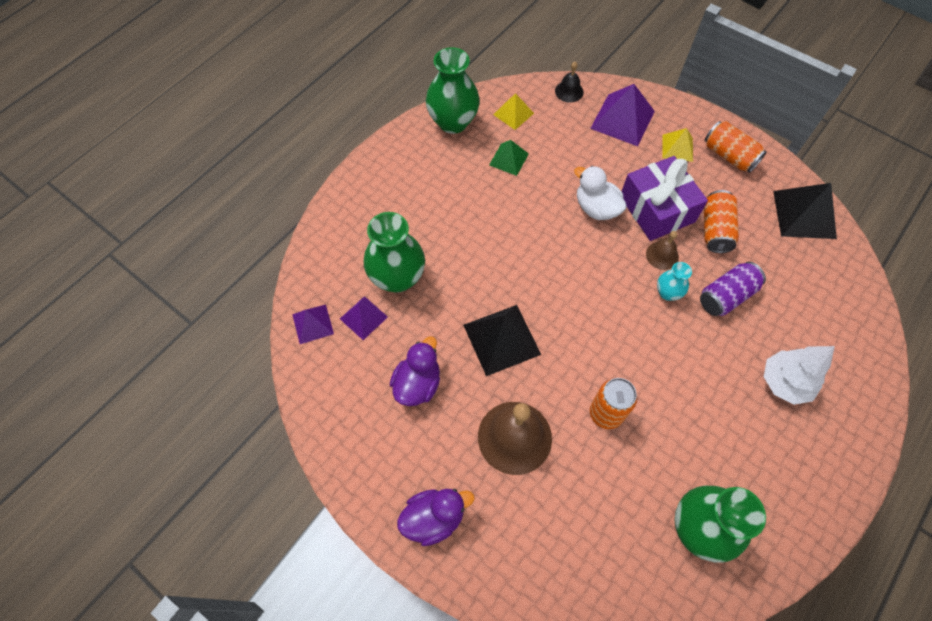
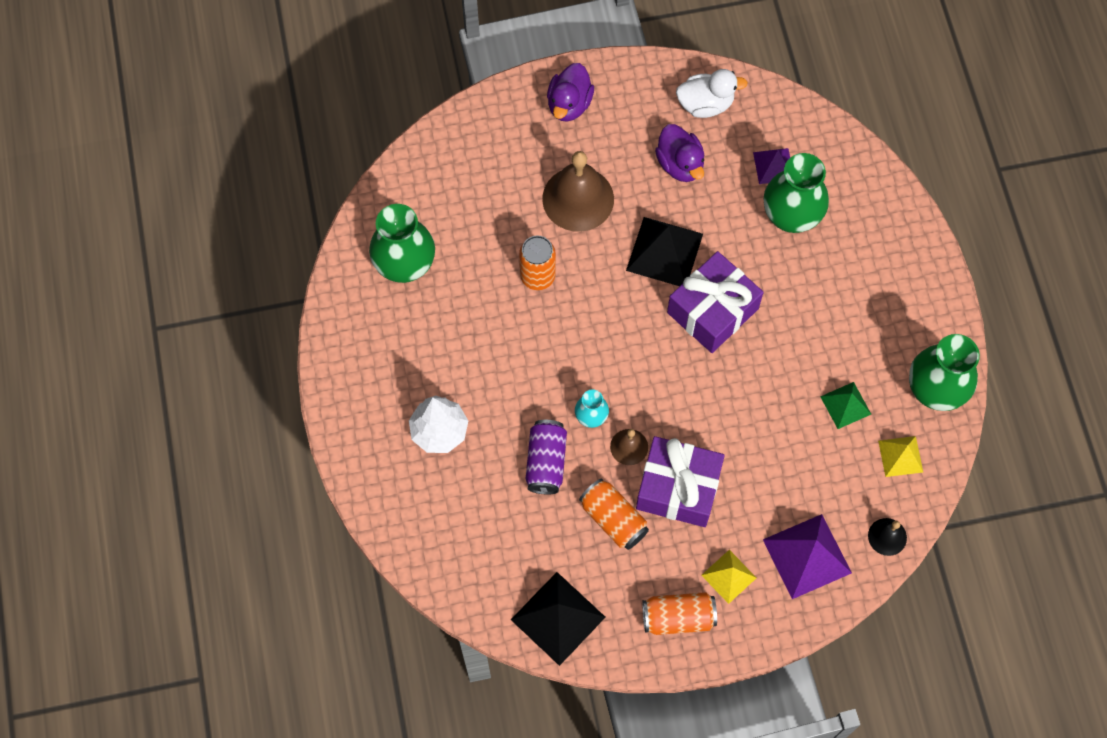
camera: 130 degrees right, 5 degrees up
purple pyramid [292,305,334,344] -> none
white duck [574,166,627,220] -> white duck moved to [676,69,748,118]
none -> purple gift [667,251,764,353]

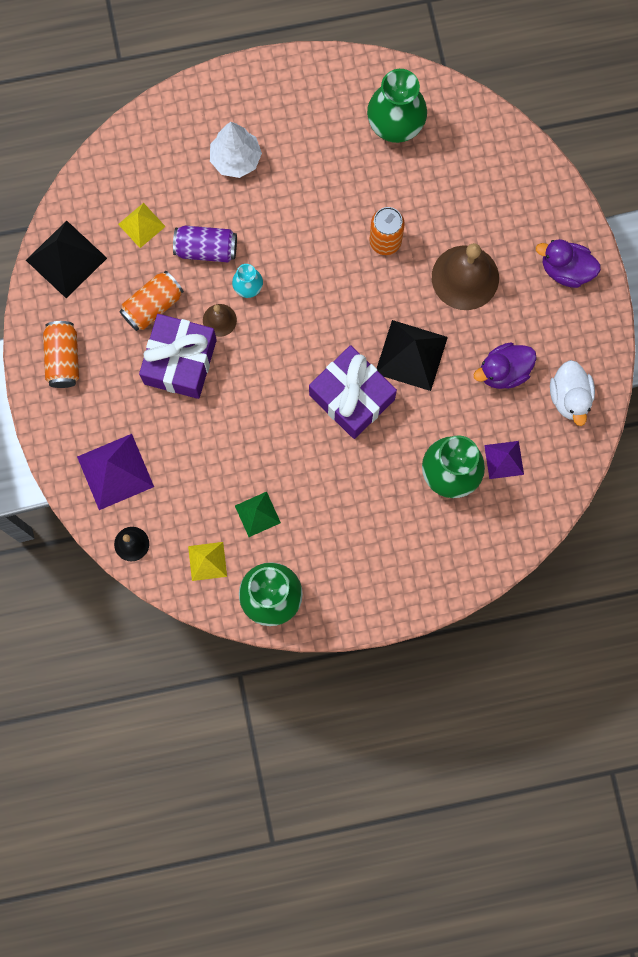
camera: 90 degrees right, 10 degrees up
yellow pyramid [701,550,756,604] -> yellow pyramid moved to [118,203,166,248]

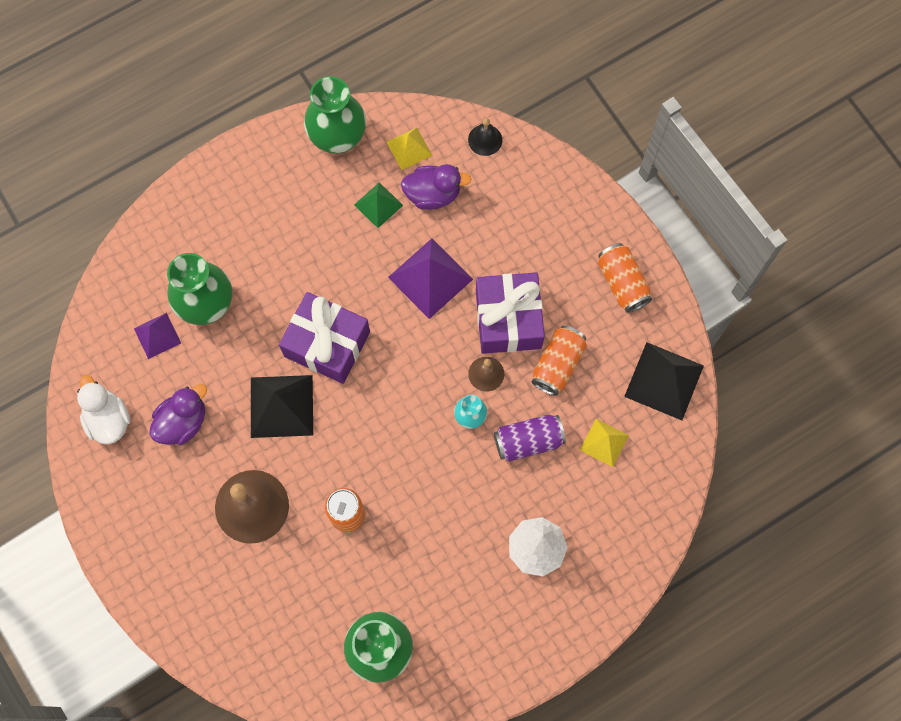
camera: 160 degrees right, 5 degrees down
purple pyramid [77,434,154,510] -> purple pyramid moved to [388,238,473,319]
purple duck [536,239,601,288] -> purple duck moved to [401,164,471,210]

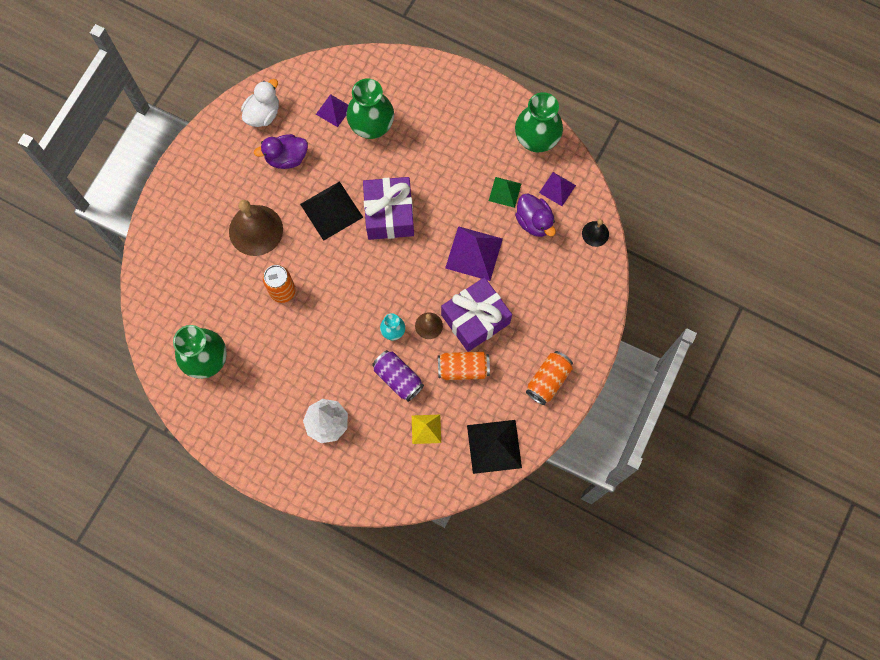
camera: 60 degrees right, 0 degrees up
purple duck [149,384,207,445] -> purple duck turned 150 degrees clockwise [254,134,308,169]
yellow pyramid [386,128,433,170] -> purple pyramid [539,172,576,206]

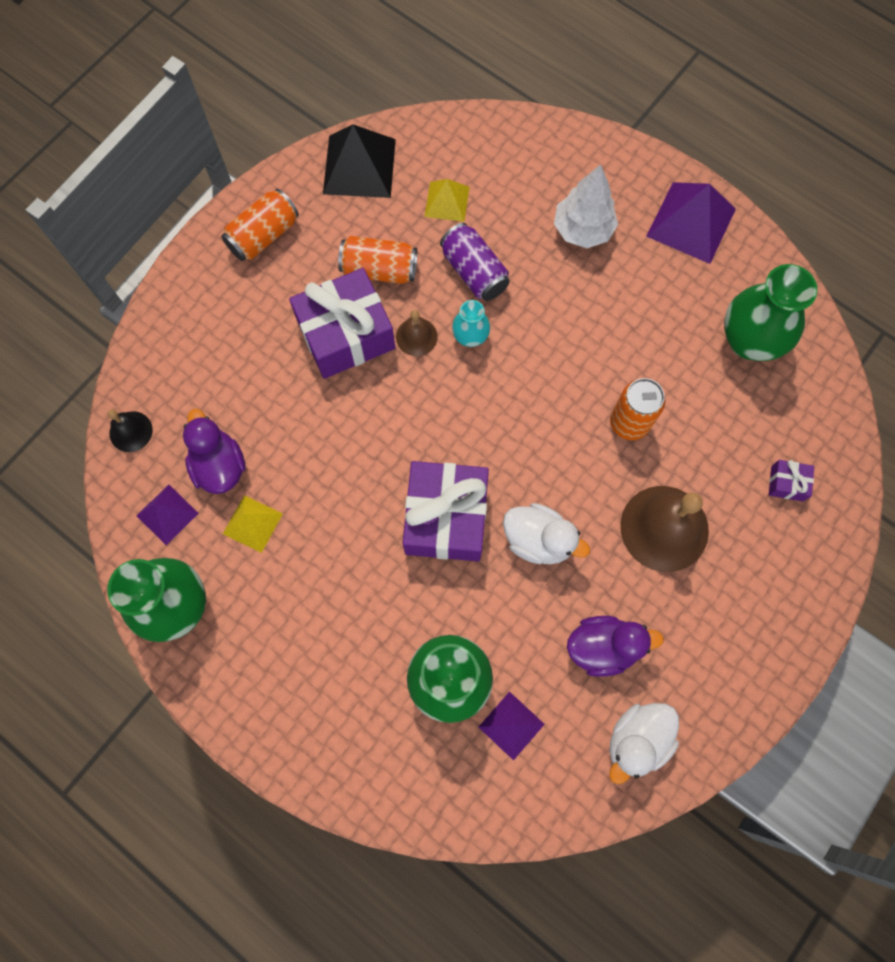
camera: 170 degrees left, 0 degrees up
black pyramid [300,181,363,241] -> white duck [503,503,590,564]
purple pyramid [445,226,503,281] -> purple pyramid moved to [646,182,736,264]
green pyramid [489,177,521,208] -> yellow pyramid [223,495,283,553]
none -> purple gift [769,460,814,502]

